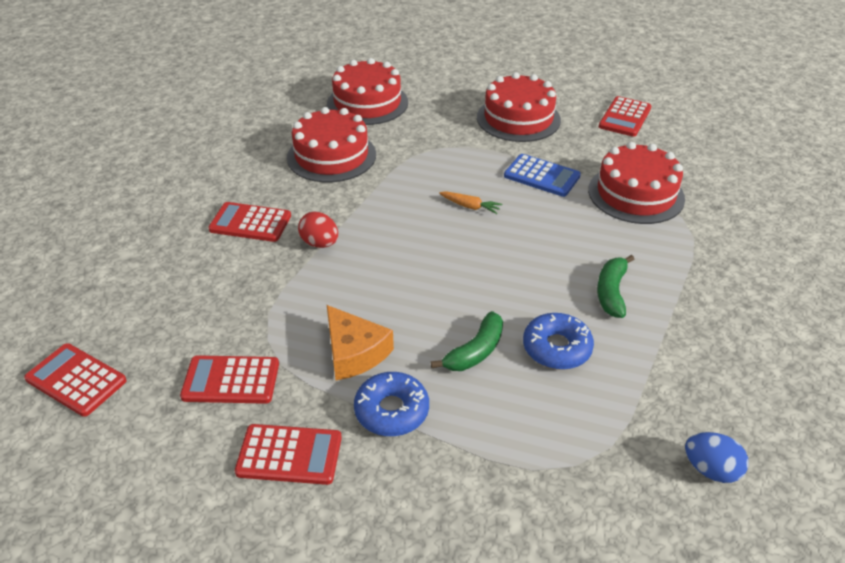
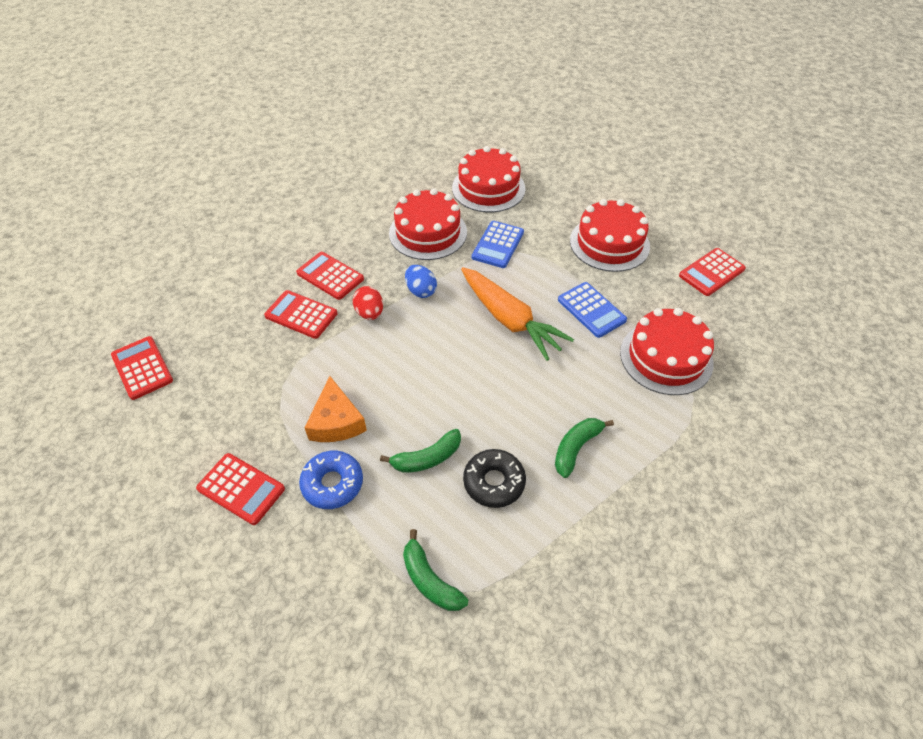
camera: 25 degrees right, 10 degrees up
red calculator [180,355,279,404] -> red calculator moved to [264,290,338,339]
orange carrot [439,191,502,214] -> orange carrot [461,267,574,361], size x2.43
blue donut [523,313,594,370] -> black donut [463,449,526,508]
blue egg [685,432,749,483] -> blue egg moved to [405,265,437,298]
none -> green banana [403,529,469,611]
none -> blue calculator [472,221,524,268]

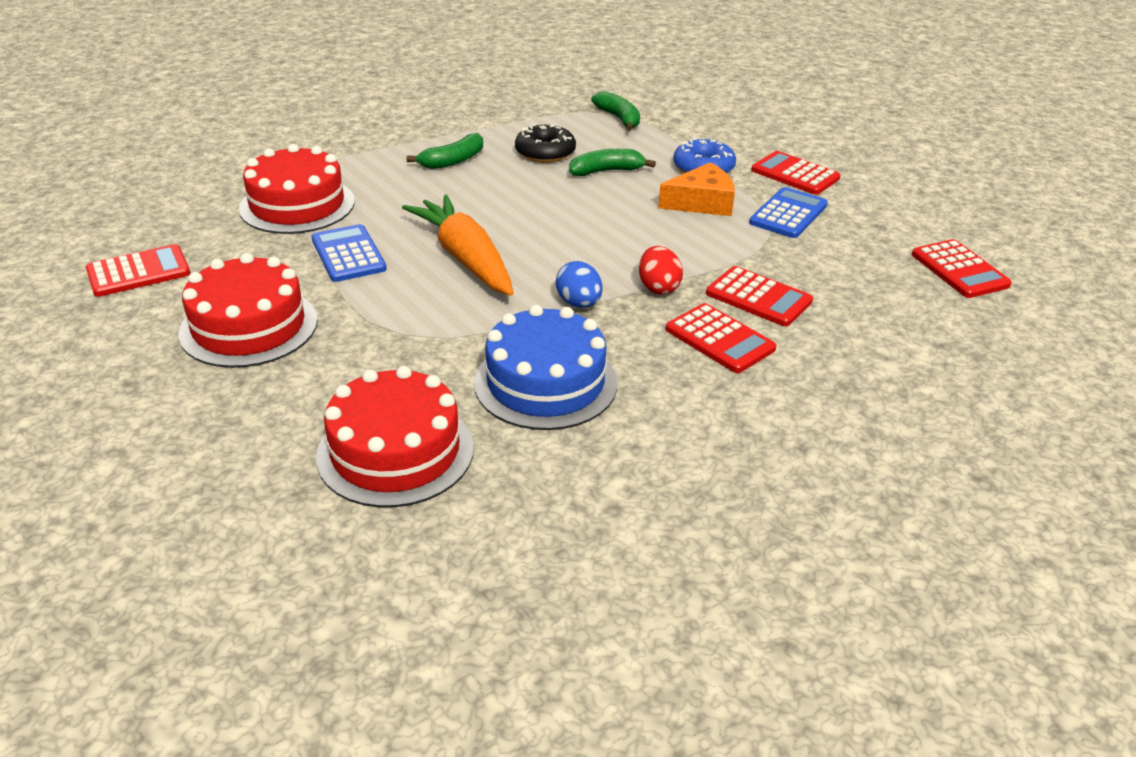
camera: 170 degrees left, 15 degrees down
orange cheese [304,376,367,442] -> orange cheese turned 75 degrees clockwise [658,162,735,216]
red cake [389,188,467,260] -> blue cake [474,305,617,430]
blue calculator [472,221,524,268] -> blue calculator moved to [749,187,828,238]

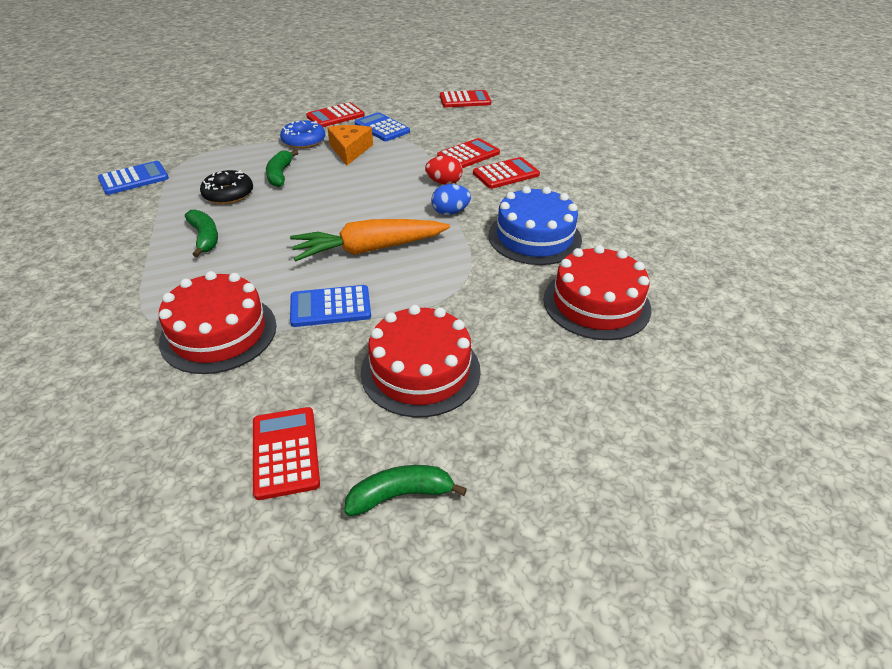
camera: 75 degrees left, 5 degrees up
green banana [591,91,640,131] -> green banana moved to [344,465,467,516]
none -> blue calculator [98,161,169,195]

